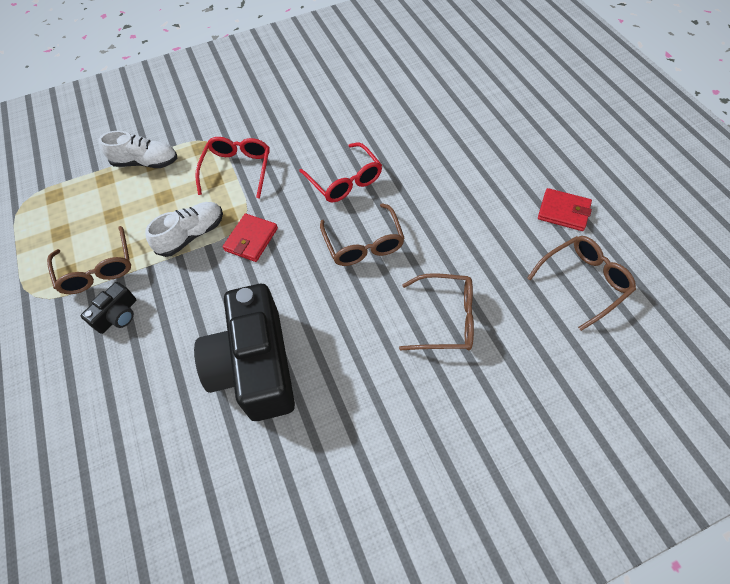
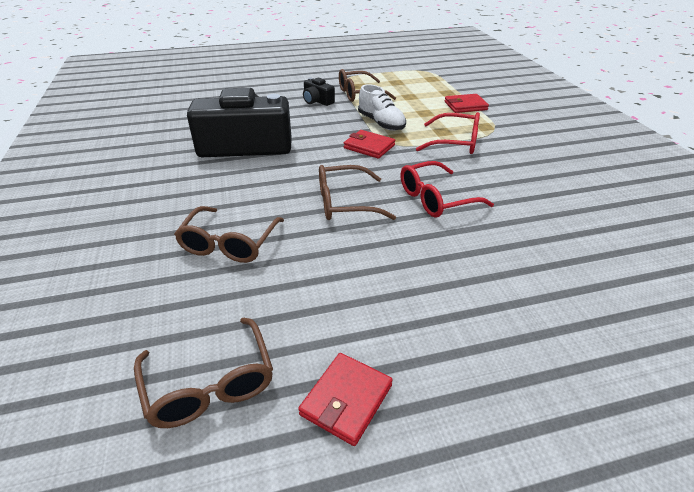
camera: 95 degrees right, 20 degrees down
white shoe [99,131,177,168] -> red wallet [444,94,489,113]

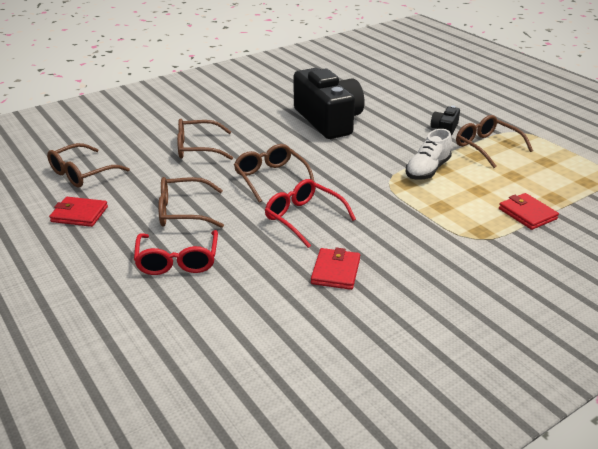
camera: 70 degrees right, 5 degrees down
red wallet [344,130,395,159] -> red wallet moved to [311,248,360,290]
red glasses [416,112,480,154] -> red glasses moved to [134,230,218,275]
none -> brown glasses [158,177,224,228]

